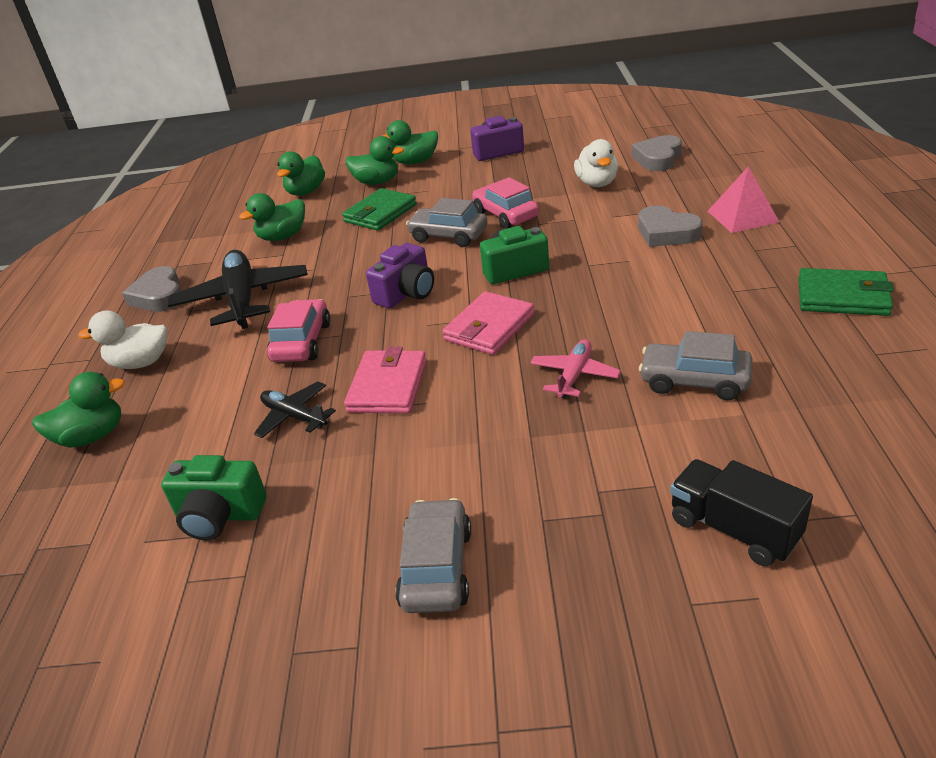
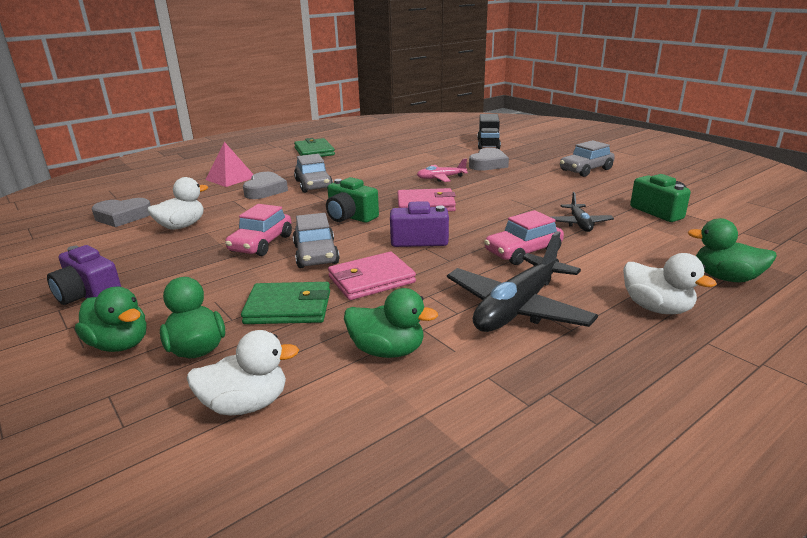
camera: 130 degrees left, 10 degrees down
grey heart [122,266,181,312] -> grey heart moved to [469,148,509,171]
green duck [277,151,325,196] -> white duck [187,330,299,416]
pink wallet [344,347,427,414] -> pink wallet moved to [328,252,416,300]
grey car [639,331,752,400] -> grey car moved to [294,154,333,193]

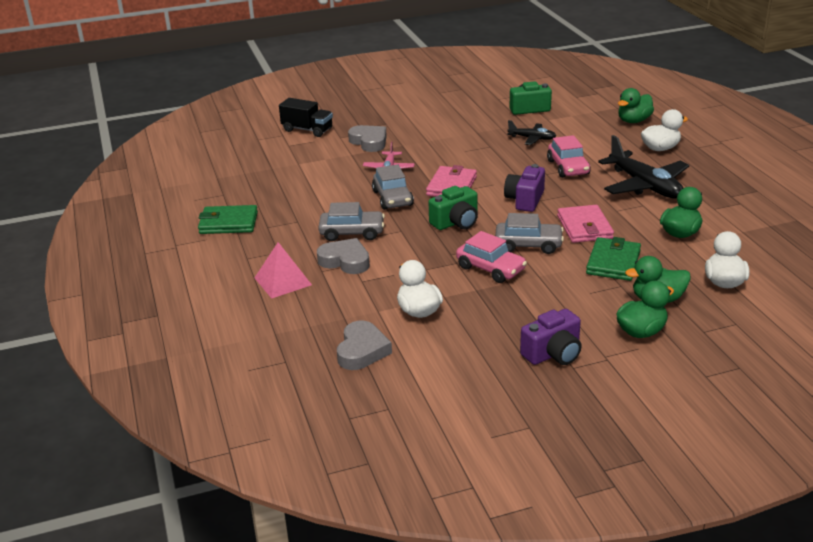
camera: 70 degrees left, 5 degrees up
grey car [560,140,615,177] -> grey car moved to [372,165,414,210]

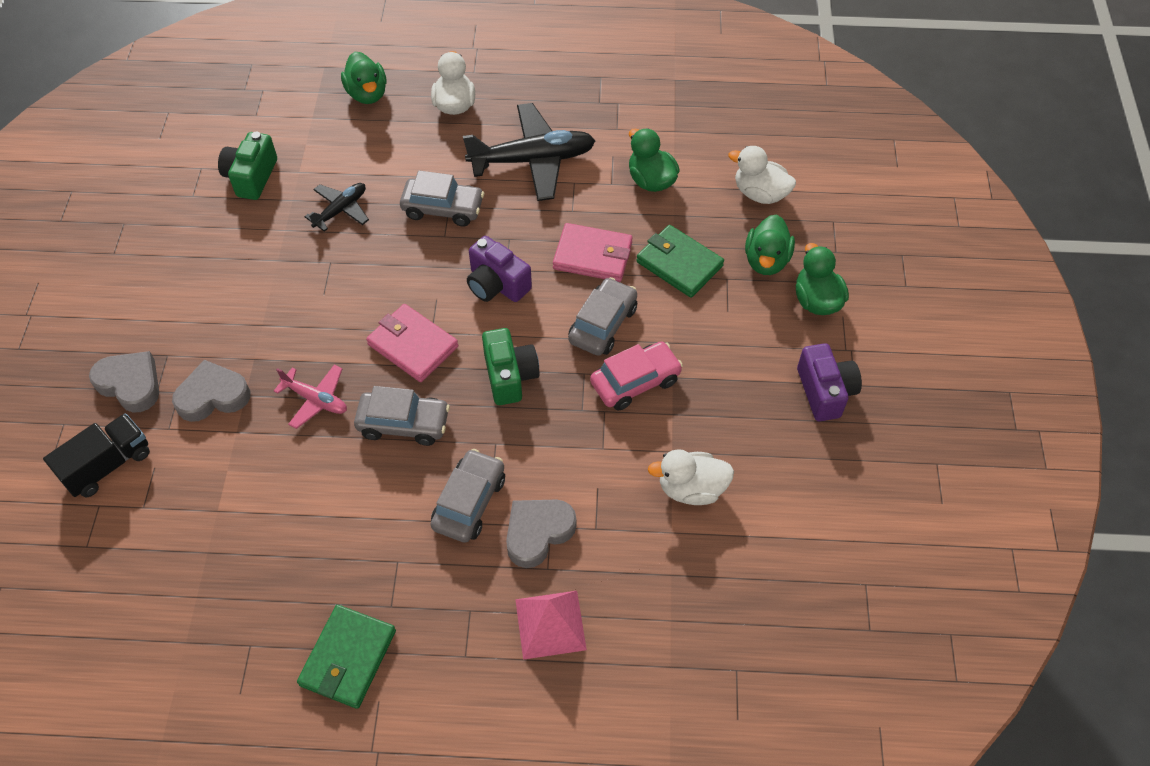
camera: 70 degrees left, 25 degrees up
grey heart [337,321,392,370] -> grey heart moved to [89,351,159,413]
pink car [547,135,591,178] -> grey car [400,170,484,227]

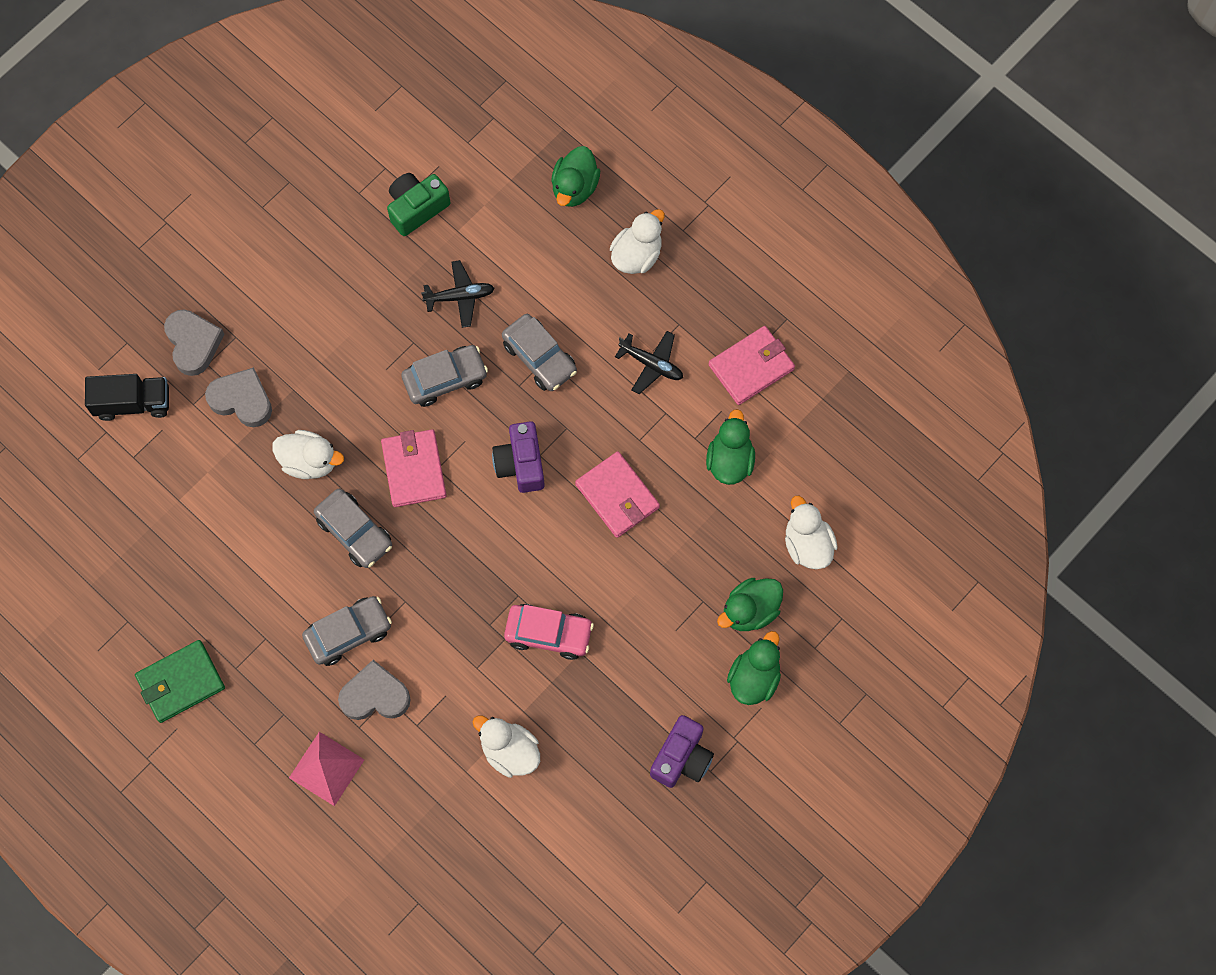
camera: 40 degrees right, 15 degrees up
pink plane [274,365,347,429] -> white duck [272,430,344,479]
black plane [463,103,595,201] -> black plane [615,331,683,394], size x0.53
green camera [482,328,539,405] -> none
grey car [568,277,637,356] -> grey car moved to [401,345,488,407]
green wallet [636,225,724,298] -> none
none -> pink wallet [708,326,795,405]

